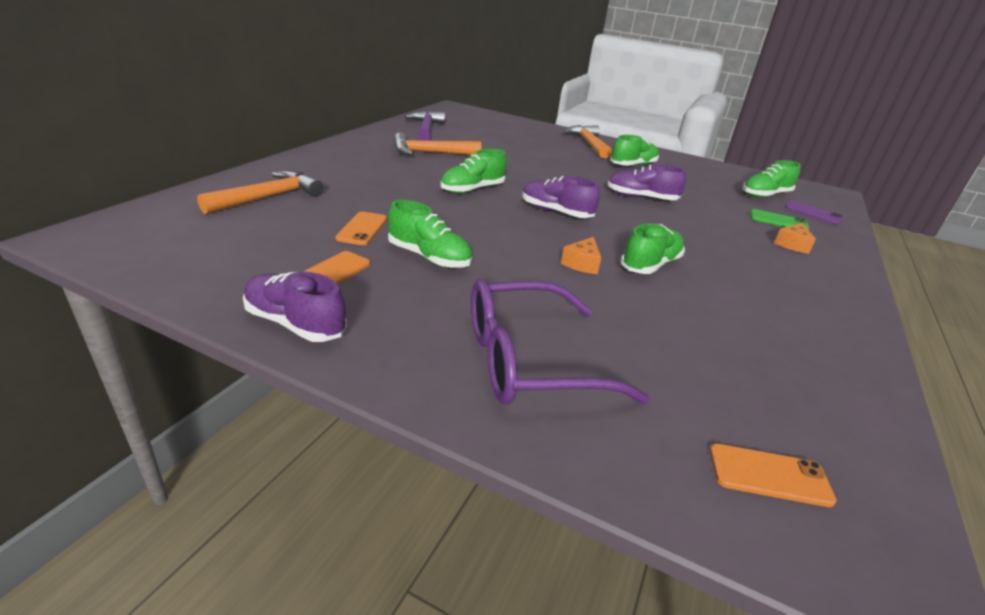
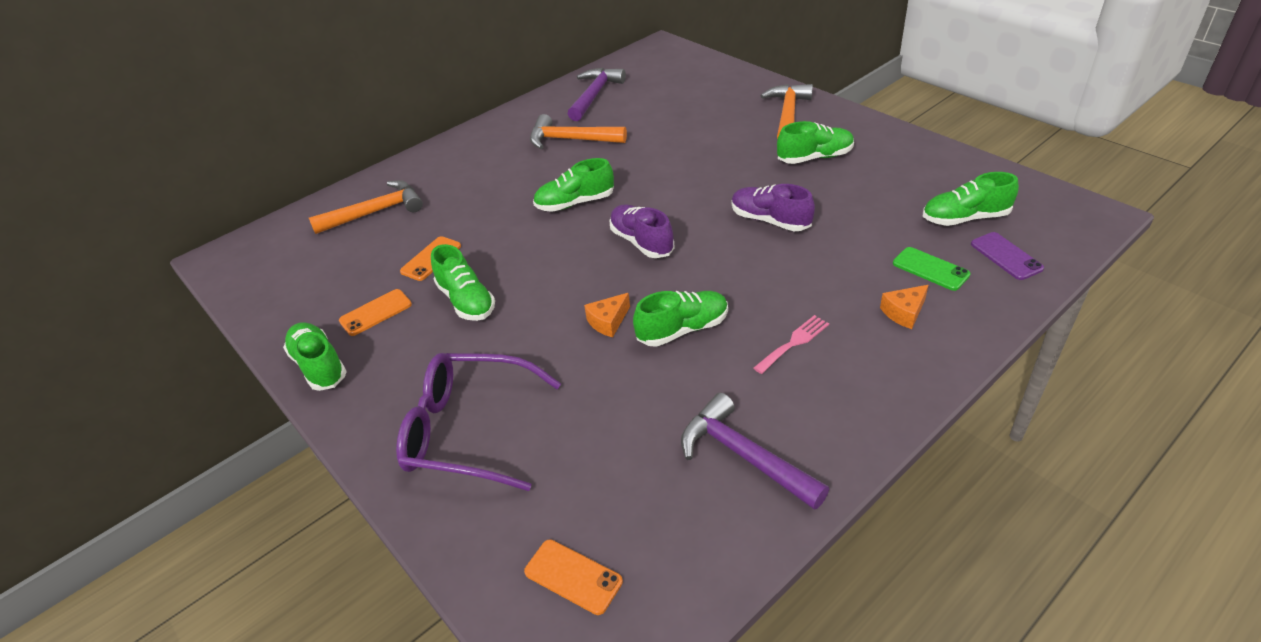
camera: 30 degrees right, 10 degrees up
purple shoe [243,272,347,342] -> green shoe [283,322,347,391]
none -> purple hammer [681,393,829,510]
none -> pink fork [754,315,829,374]

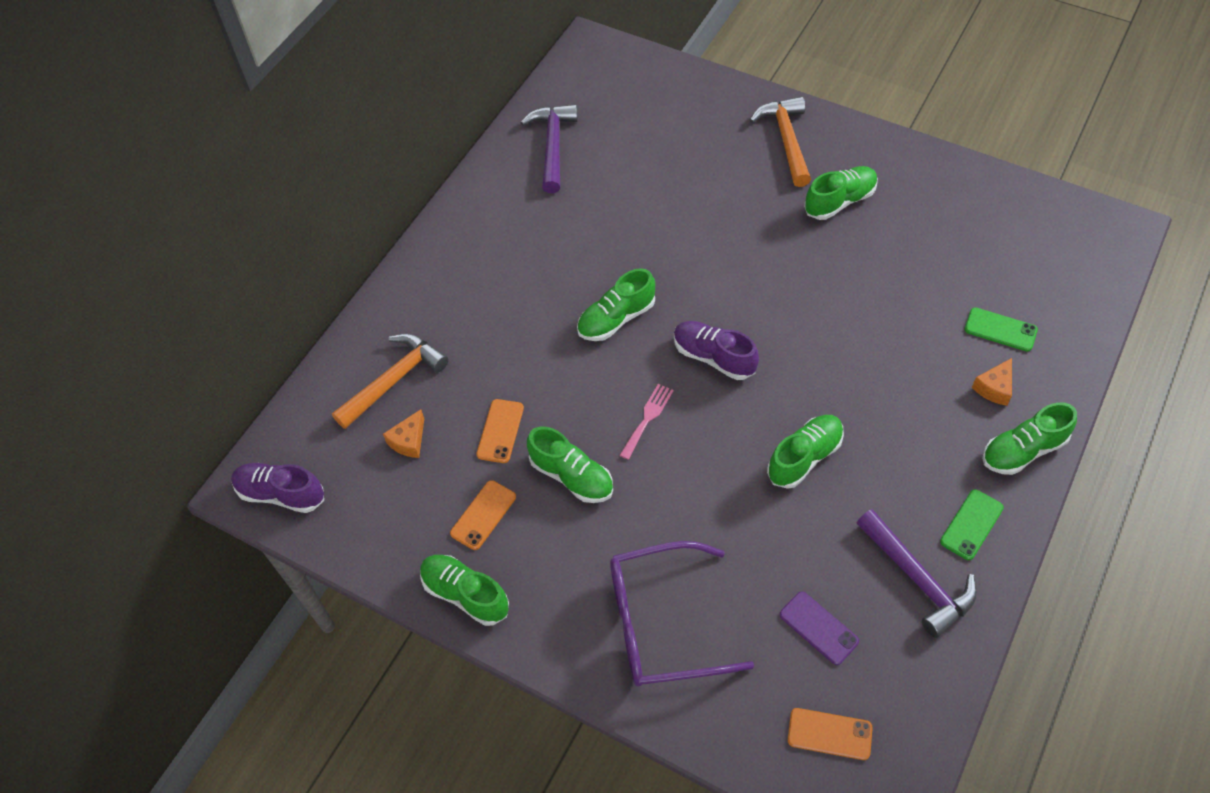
camera: 20 degrees left, 15 degrees up
orange hammer [530,114,627,149] -> none
orange cheese [584,293,630,337] -> orange cheese moved to [383,409,424,458]
purple hammer [681,393,829,510] -> purple hammer turned 150 degrees counterclockwise [857,509,977,638]
purple shoe [732,184,815,231] -> purple shoe moved to [231,463,324,513]
pink fork [754,315,829,374] -> pink fork moved to [620,384,674,460]
green shoe [923,172,1019,226] -> green shoe moved to [982,402,1077,475]
purple phone [971,232,1044,280] -> purple phone moved to [780,592,859,665]
none -> green phone [940,489,1004,560]

